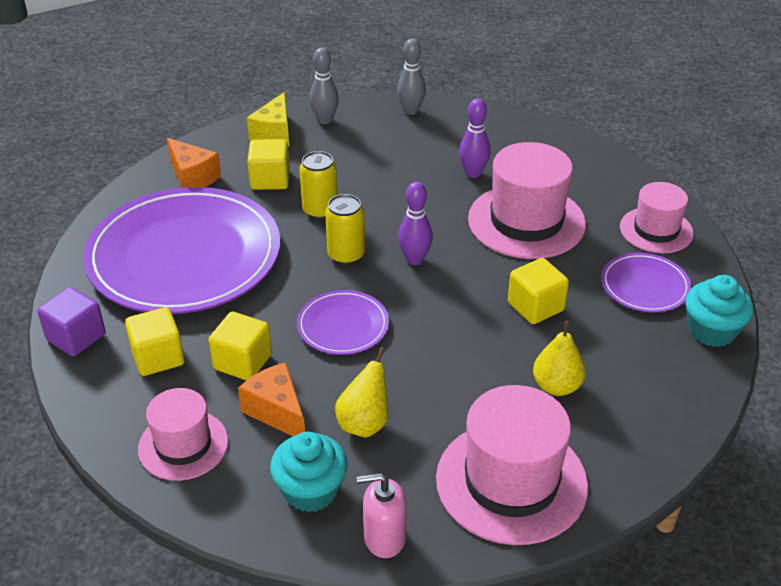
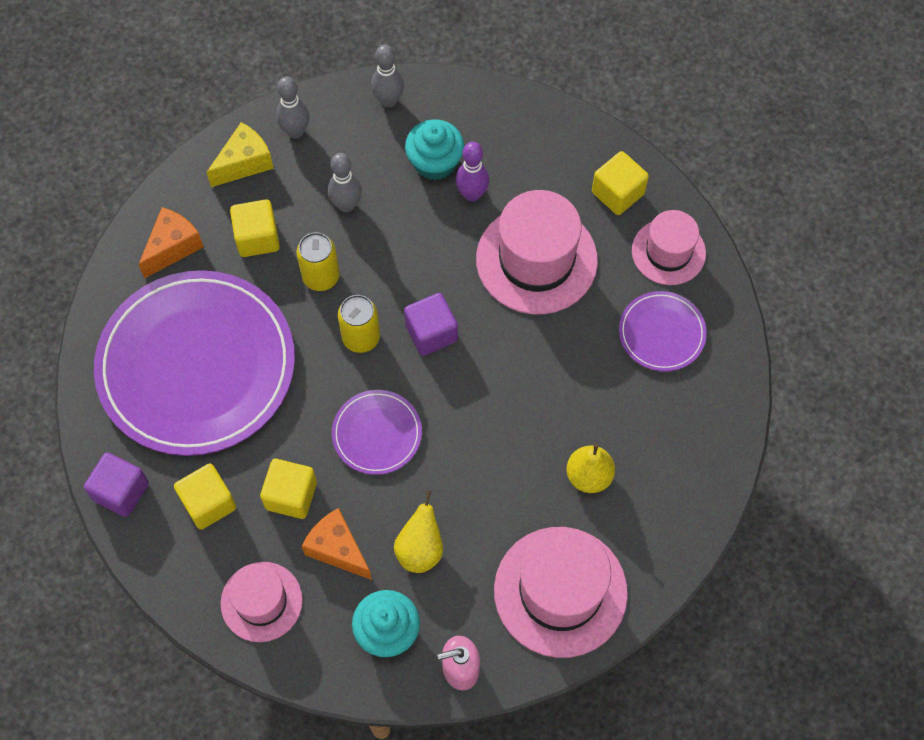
camera: 10 degrees left, 25 degrees up
orange cheese [167,138,221,188] -> orange cheese turned 90 degrees counterclockwise [138,207,204,278]
yellow cheese [247,92,289,146] -> yellow cheese turned 135 degrees counterclockwise [207,122,274,187]
purple bowling pin [398,182,433,265] -> purple cube [404,293,458,356]
yellow cube [508,258,569,324] -> yellow cube moved to [592,151,649,215]
turquoise cupcake [686,275,754,347] -> turquoise cupcake moved to [405,120,464,180]
none -> grey bowling pin [328,153,362,212]

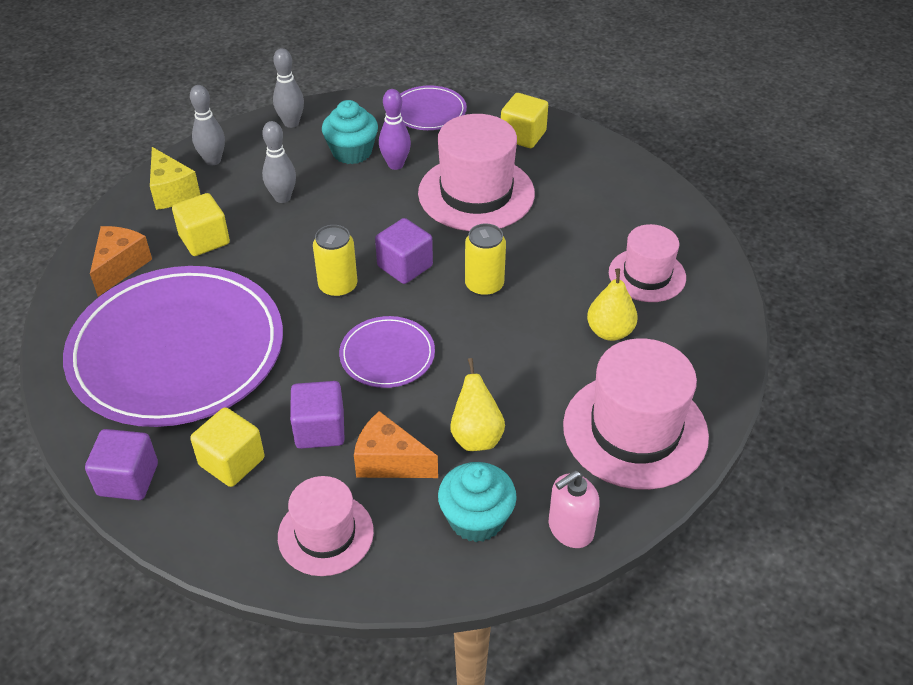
camera: 20 degrees left, 20 degrees down
yellow cheese [207,122,274,187] -> yellow cheese turned 120 degrees clockwise [150,147,200,210]
yellow cube [260,459,317,519] -> purple cube [290,381,345,449]
yellow can [297,232,340,291] -> yellow can moved to [465,224,506,297]
purple plate [619,291,707,371] -> purple plate moved to [400,85,467,130]
pink hat [632,210,706,285] -> pink hat moved to [609,224,686,302]

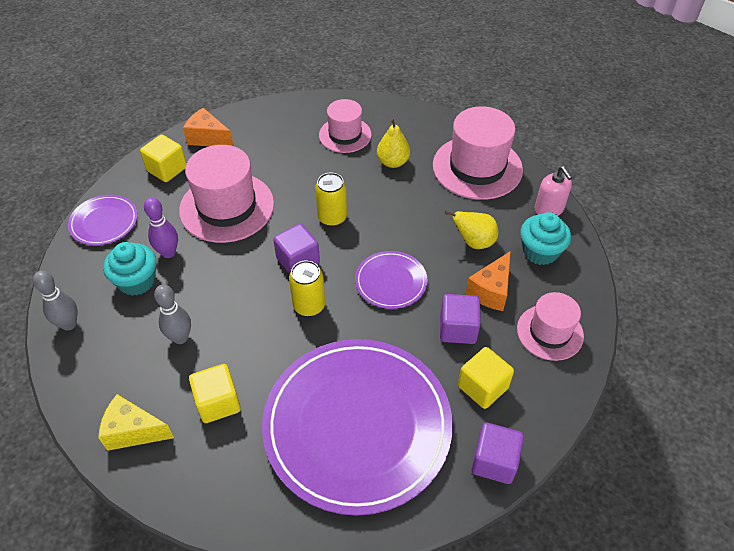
camera: 80 degrees left, 5 degrees up
orange cheese [90,226,152,297] -> orange cheese moved to [183,108,234,146]
yellow cheese [150,147,200,210] -> yellow cheese turned 150 degrees counterclockwise [98,394,174,451]
grey bowling pin [190,85,225,165] -> none

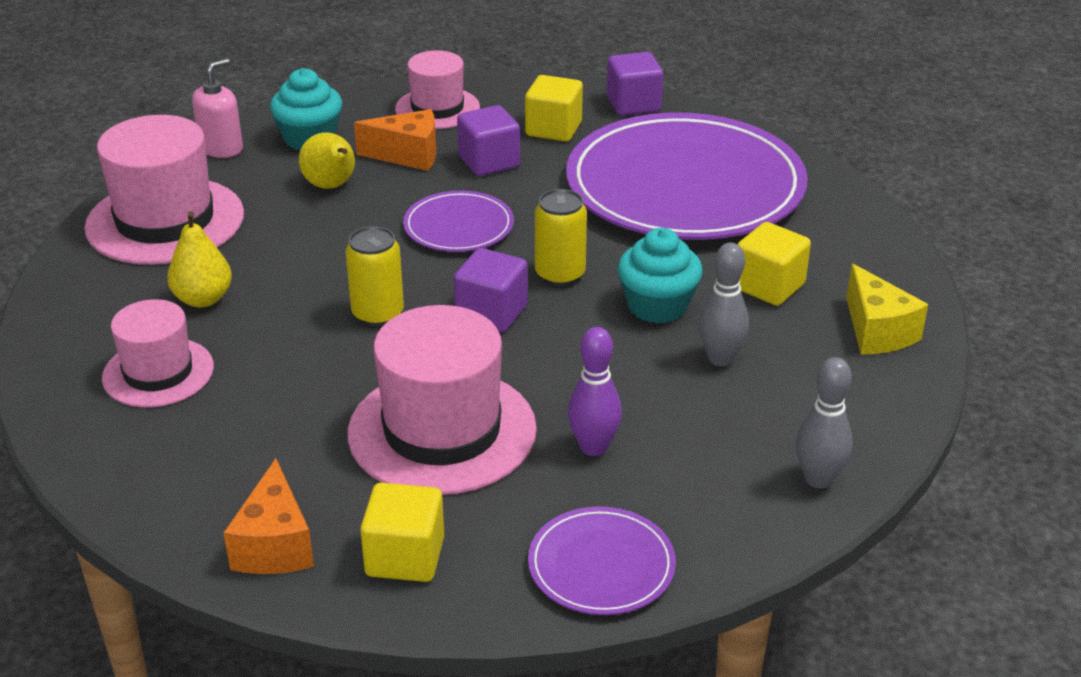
camera: 120 degrees left, 15 degrees down
turquoise cupcake [103,242,156,296] -> turquoise cupcake moved to [618,228,703,324]

